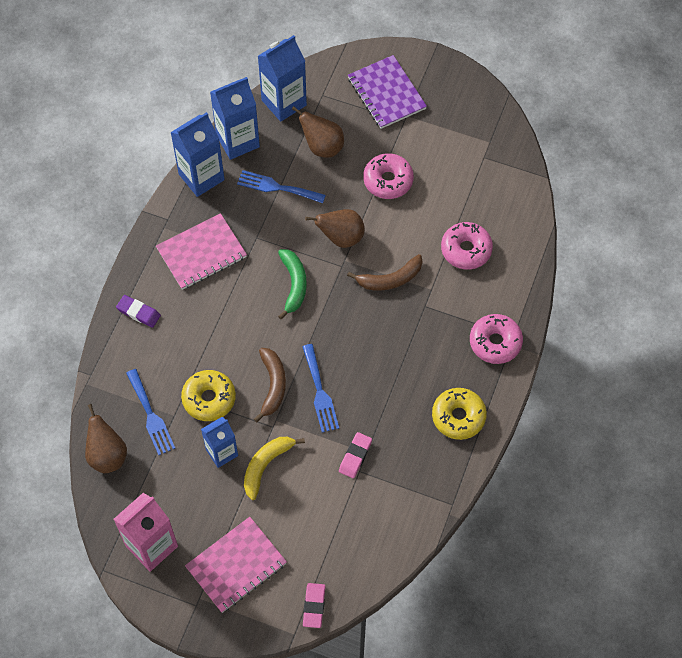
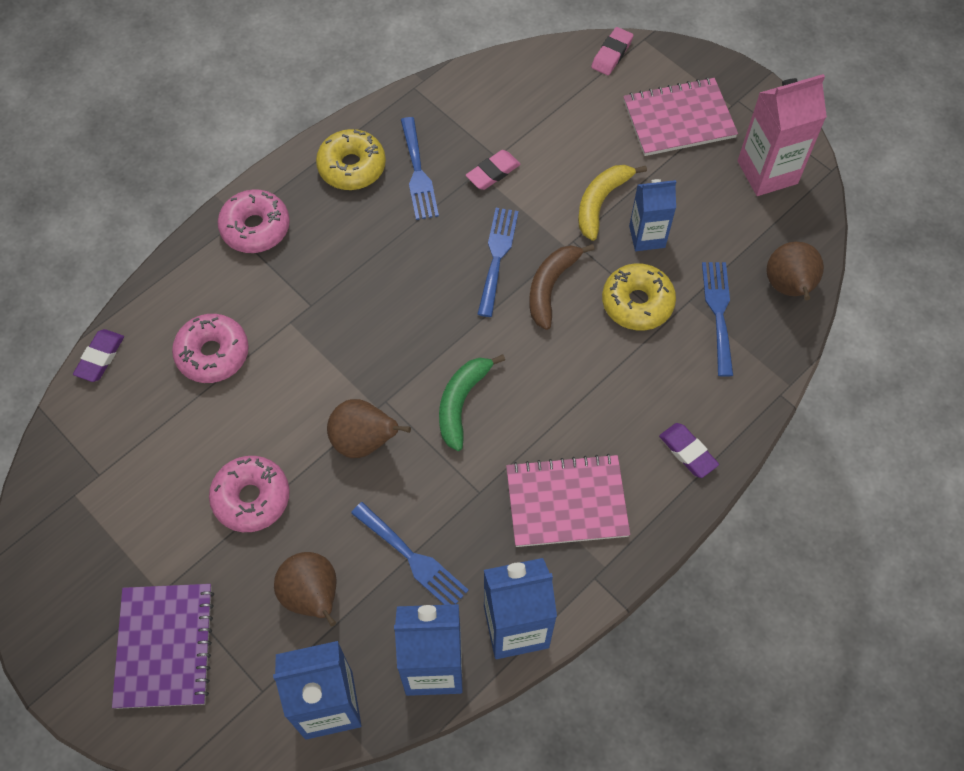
camera: 155 degrees left, 0 degrees up
yellow banana [244,437,305,500] -> yellow banana turned 150 degrees clockwise [578,165,647,241]
brown banana [347,254,423,290] -> none
none -> purple eraser [73,329,124,382]
none -> blue fork [401,117,439,220]

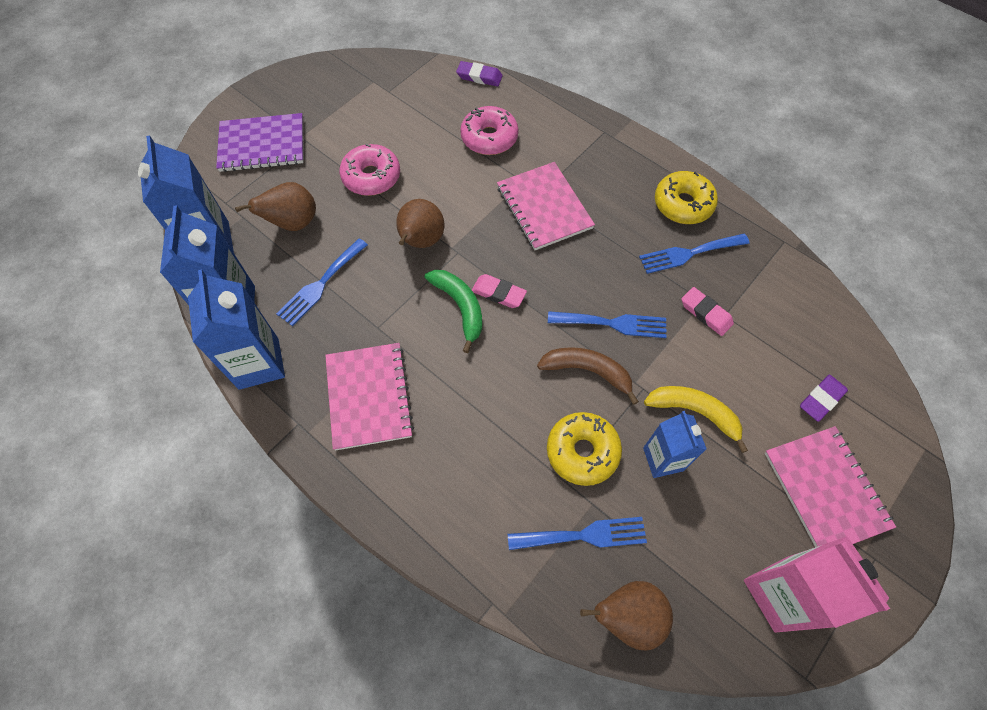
camera: 85 degrees right, 0 degrees up
pink donut [218,189,290,253] -> none
green banana [439,355,505,451] -> green banana turned 45 degrees clockwise [425,270,482,353]
pink eraser [591,27,633,75] -> pink eraser moved to [472,274,527,308]
purple eraser [659,423,719,478] -> purple eraser moved to [800,375,848,422]
none -> pink notebook [497,162,595,250]

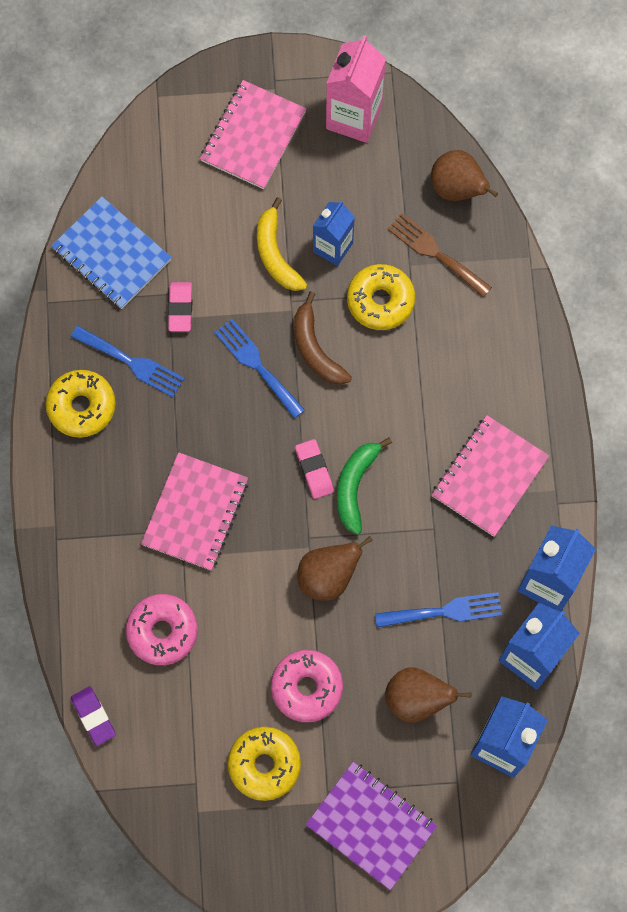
camera: 135 degrees left, 10 degrees up
blue fork [508,517,647,550] -> brown fork [388,213,492,297]
purple eraser [800,375,848,422] -> none
none -> blue notebook [51,196,172,309]
none -> yellow donut [228,727,301,801]

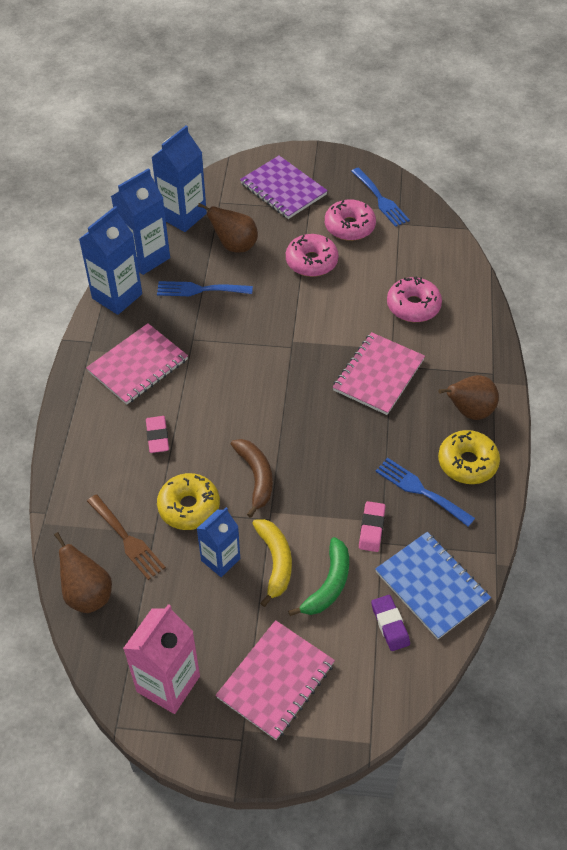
camera: 170 degrees left, 20 degrees down
purple eraser [71,686,116,746] -> purple eraser moved to [371,595,410,651]
blue fork [214,319,305,418] -> blue fork moved to [351,167,410,227]
yellow donut [228,727,301,801] -> pink donut [325,199,376,241]
pink eraser [295,439,334,499] -> pink eraser moved to [146,416,169,453]
brown pear [297,536,373,601] -> brown pear moved to [439,375,499,420]
green banana [337,437,392,535] -> green banana moved to [288,537,349,616]

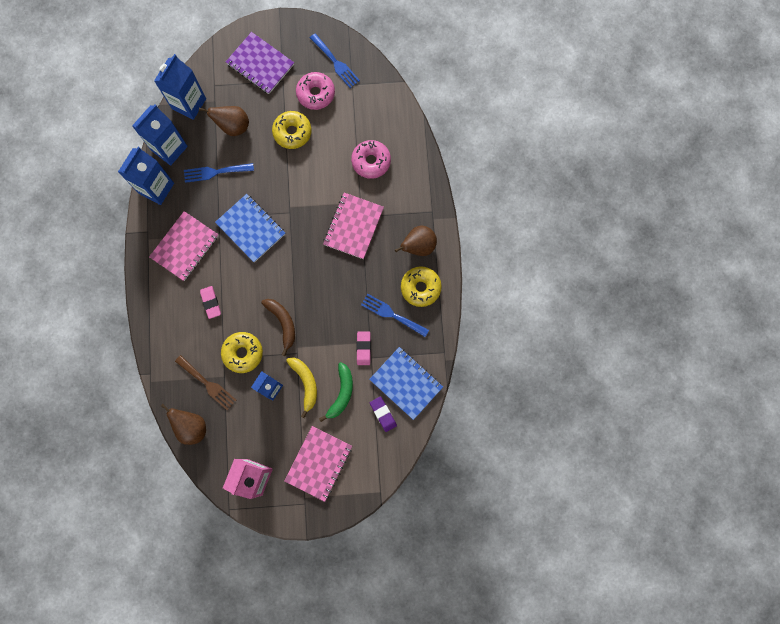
camera: 10 degrees left, 25 degrees up
pink donut [286,234,339,277] -> yellow donut [272,111,312,149]
none -> blue notebook [215,194,285,263]

